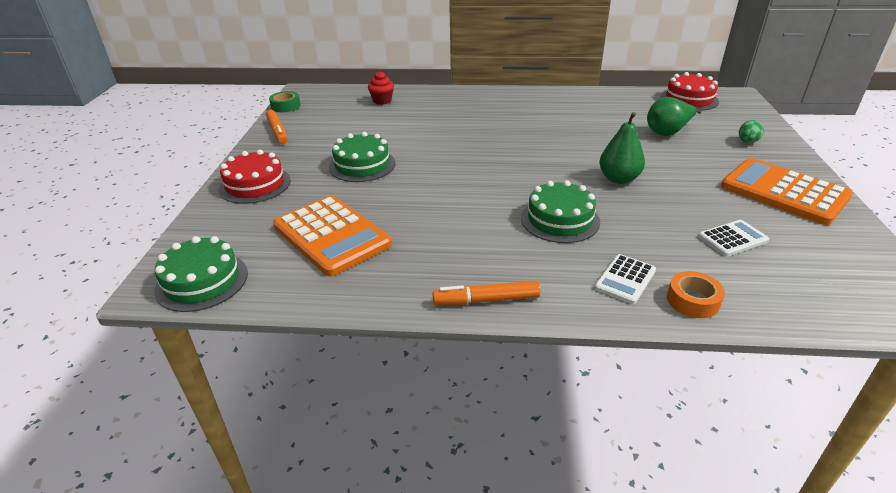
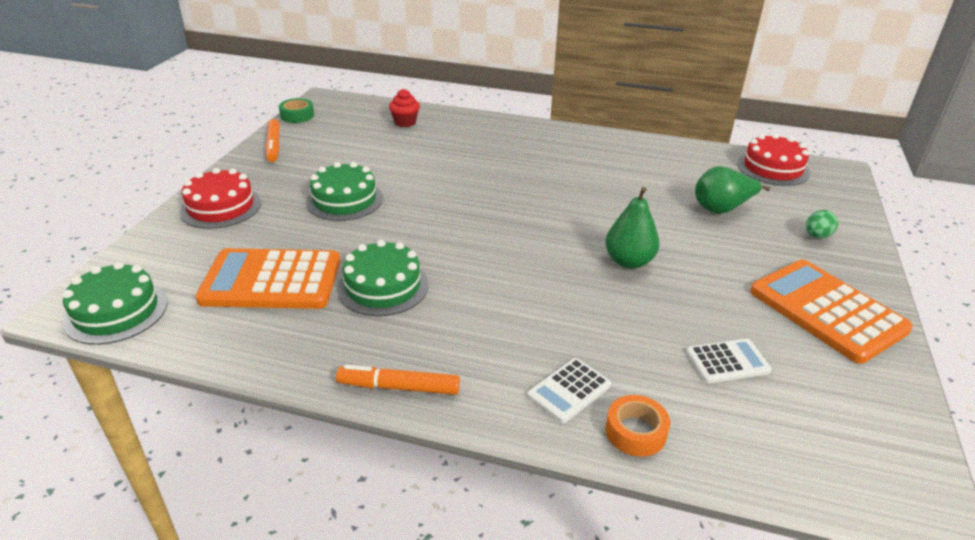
camera: 10 degrees right, 0 degrees up
orange calculator [273,195,392,276] -> orange calculator turned 120 degrees clockwise [195,248,340,309]
green cake [521,180,600,243] -> green cake moved to [337,240,428,316]

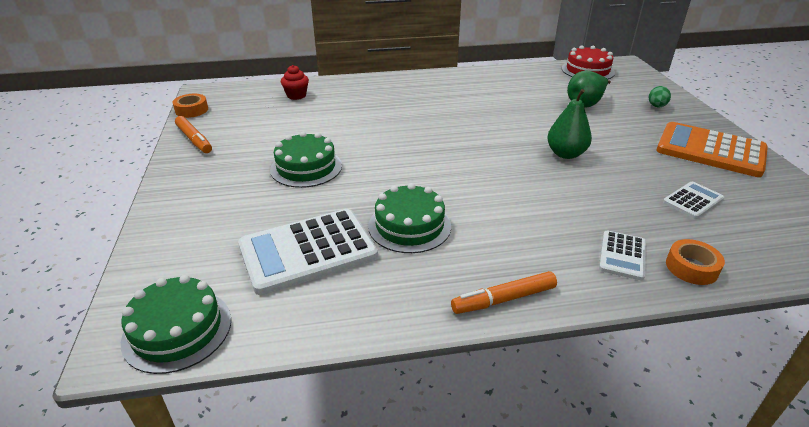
camera: 25 degrees left, 0 degrees up
red cake [179,168,261,229] -> none
orange calculator [195,248,340,309] -> white calculator [238,209,378,295]
green tape [279,98,314,123] -> orange tape [172,94,208,118]

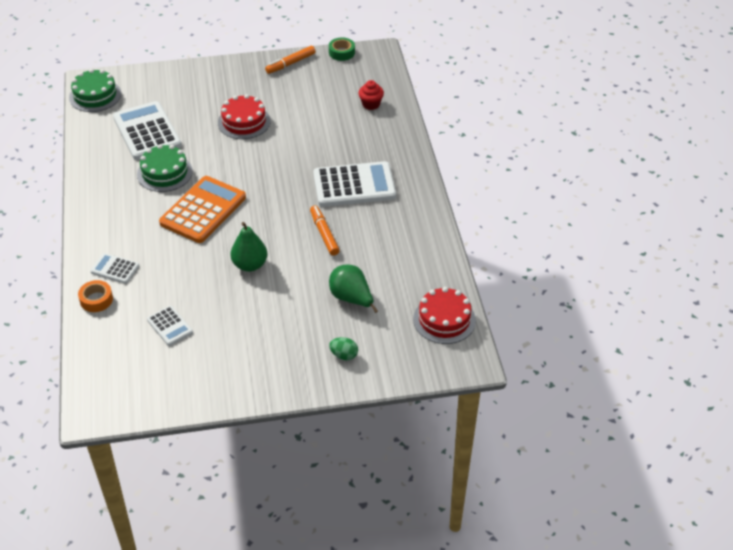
camera: 90 degrees right, 10 degrees up
orange tape [172,94,208,118] -> green tape [329,37,355,61]
green cake [270,132,342,188] -> red cake [218,94,271,139]
orange marker [451,271,557,314] -> orange marker moved to [310,206,340,256]
orange calculator [656,122,768,177] -> orange calculator moved to [159,176,246,243]
none -> white calculator [313,161,396,207]

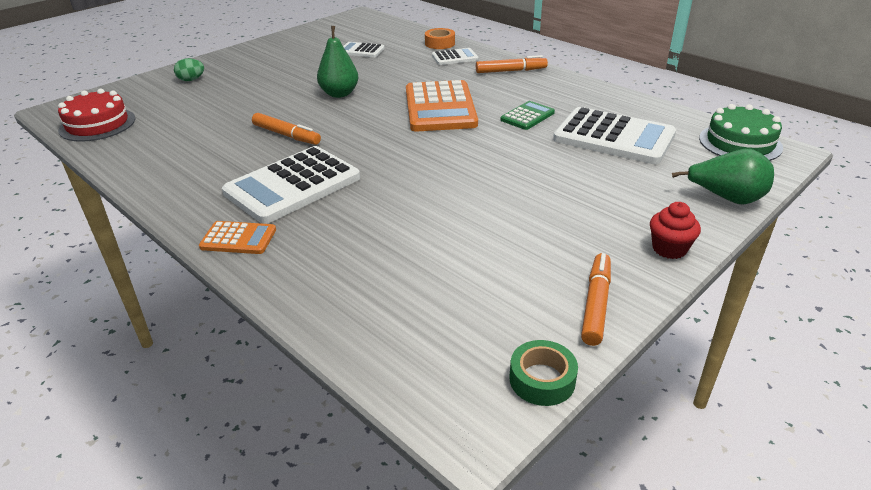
camera: 145 degrees right, 10 degrees down
green cake [137,144,193,192] -> green calculator [500,101,555,130]
red cake [218,94,271,139] -> none
green pear [329,265,378,313] -> green pear moved to [672,149,774,205]
red cupcake [359,80,384,110] -> red cupcake moved to [650,202,701,259]
none -> orange calculator [199,221,276,254]
none -> orange marker [476,55,548,73]

